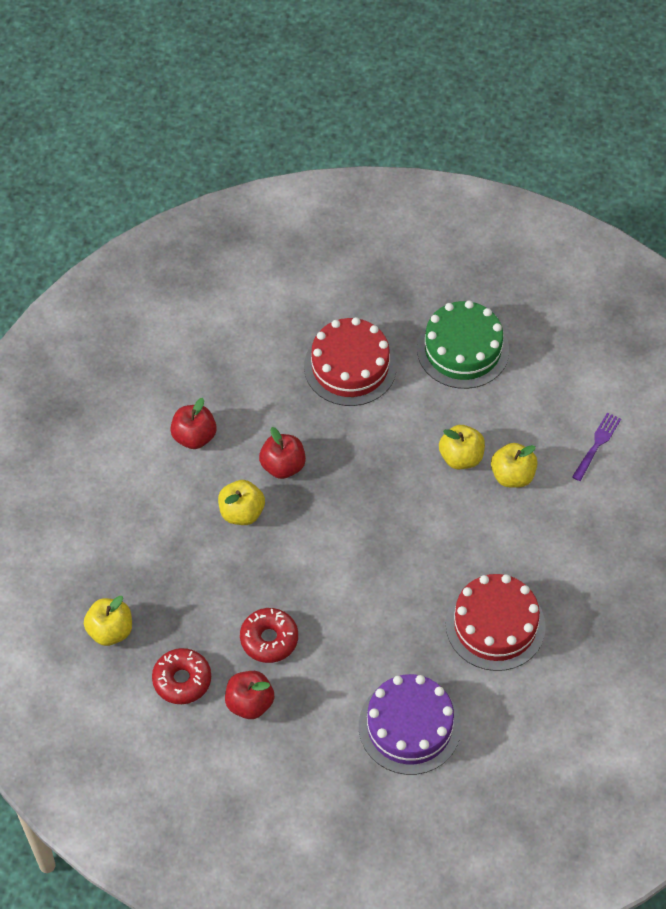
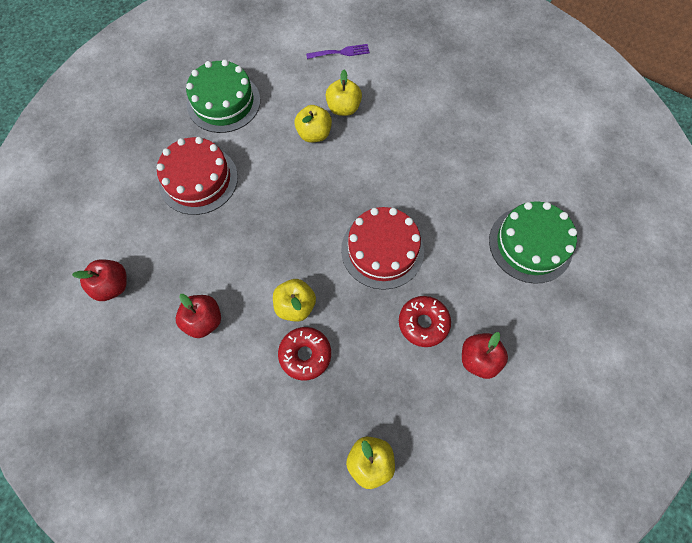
camera: 70 degrees left, 10 degrees up
red donut [152,648,211,704] -> red donut moved to [278,327,331,381]
red apple [259,427,306,479] -> red apple moved to [72,259,127,301]
purple cake [359,674,461,775] -> green cake [489,201,577,284]
red cake [446,574,546,671] -> red cake moved to [341,207,424,290]
purple fork [572,412,621,481] -> purple fork turned 120 degrees clockwise [306,44,370,59]

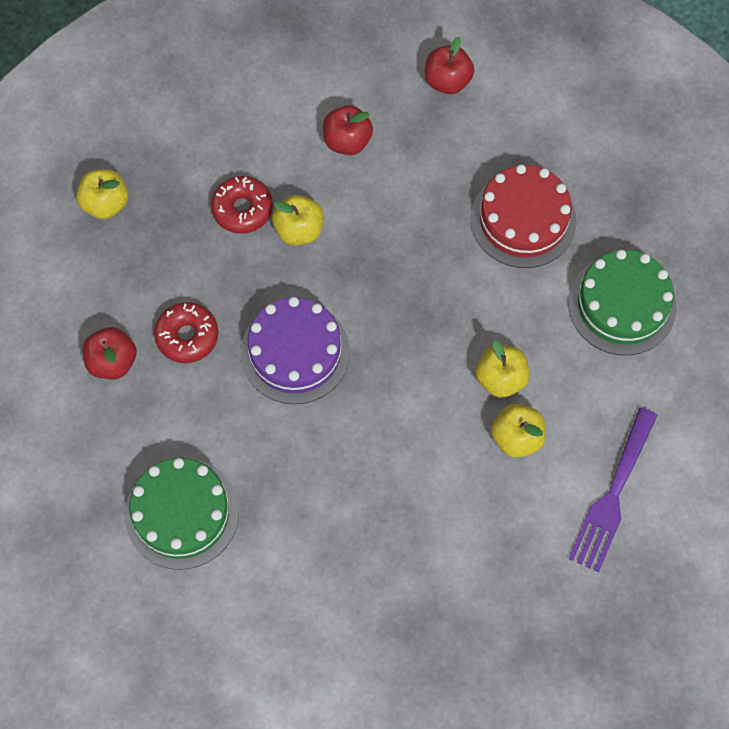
camera: 125 degrees right, 0 degrees up
purple fork [306,44,370,59] -> purple fork [569,407,658,572], size x1.72
red cake [341,207,424,290] -> purple cake [241,297,350,404]

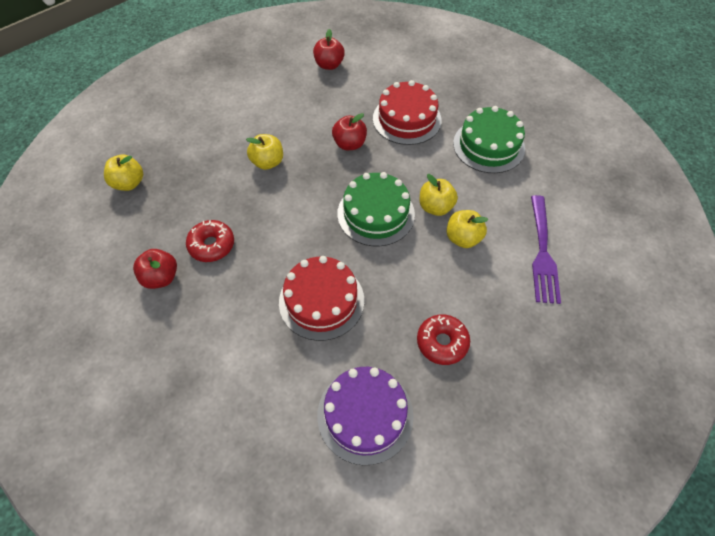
camera: 20 degrees left, 10 degrees down
green cake [125,458,239,570] -> green cake moved to [337,172,415,246]
red donut [211,176,273,234] -> red donut moved to [417,314,470,365]
purple cake [241,297,350,404] -> purple cake moved to [317,367,414,465]
red apple [323,105,373,155] -> red apple moved to [332,113,367,150]
none -> red cake [279,256,364,341]

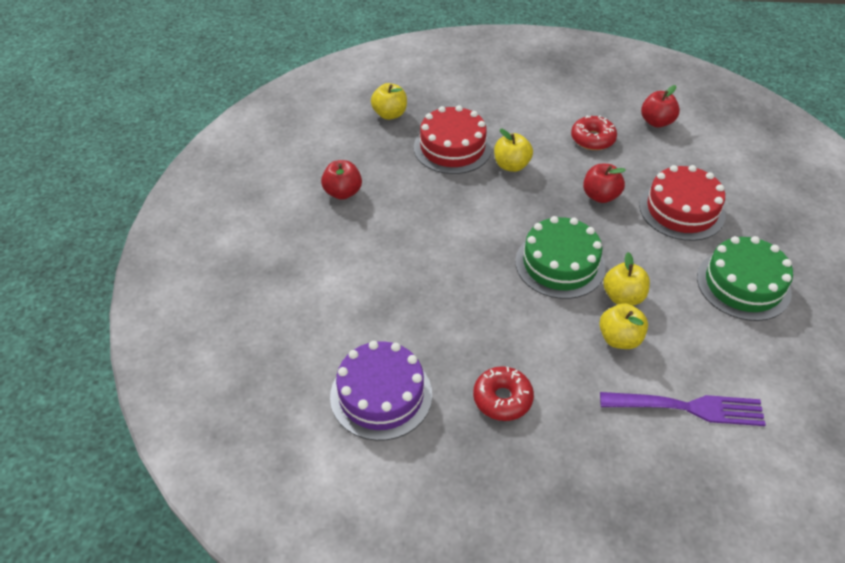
camera: 45 degrees right, 10 degrees down
red donut [186,220,234,262] -> red donut moved to [571,116,617,150]
red cake [279,256,364,341] -> red cake moved to [414,105,492,174]
purple fork [531,195,561,304] -> purple fork turned 135 degrees counterclockwise [600,392,766,426]

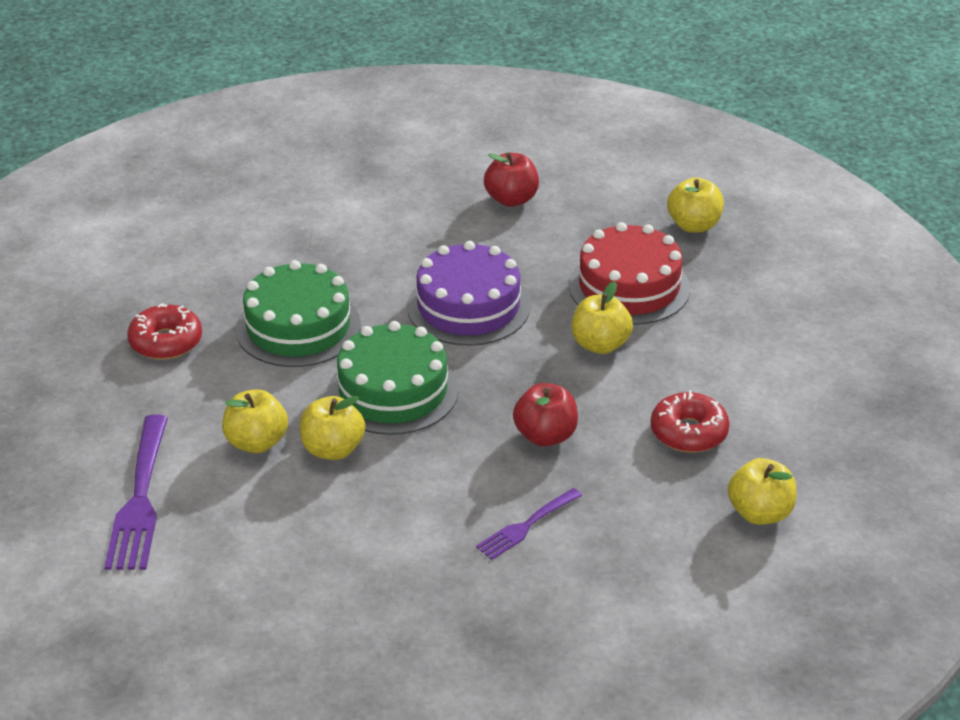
camera: 85 degrees right, 10 degrees down
purple cake [330,341,432,441] -> purple cake moved to [407,241,530,346]
red cake [639,165,725,241] -> purple fork [476,488,582,560]
red apple [641,85,680,128] -> yellow apple [728,458,797,525]
green cake [697,236,793,321] -> green cake moved to [236,260,361,367]

